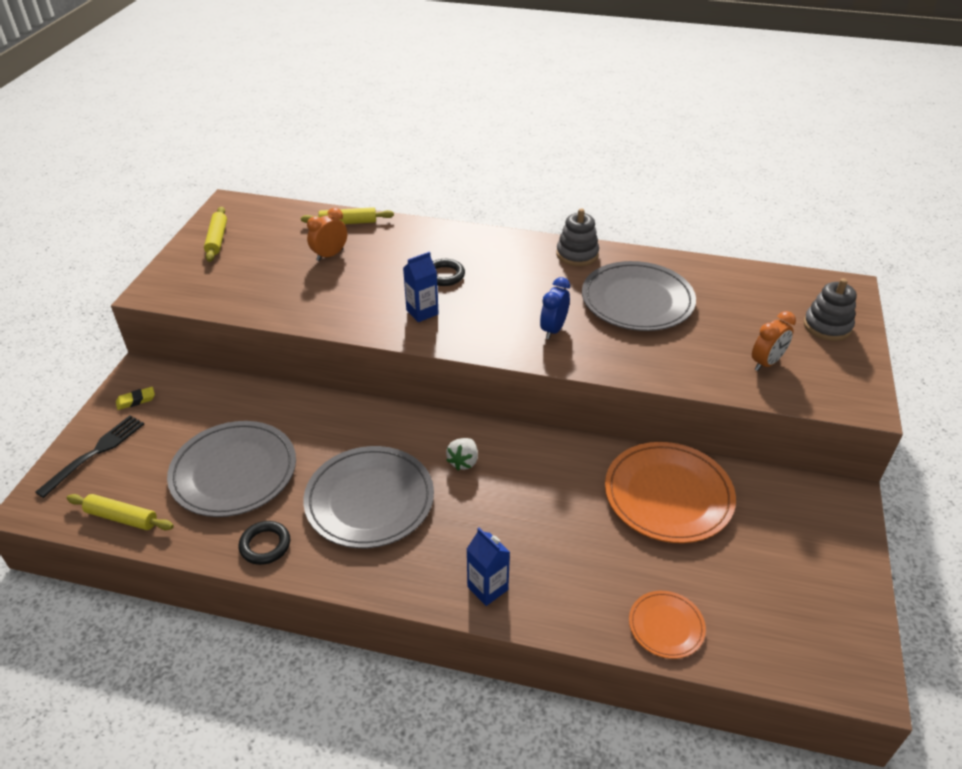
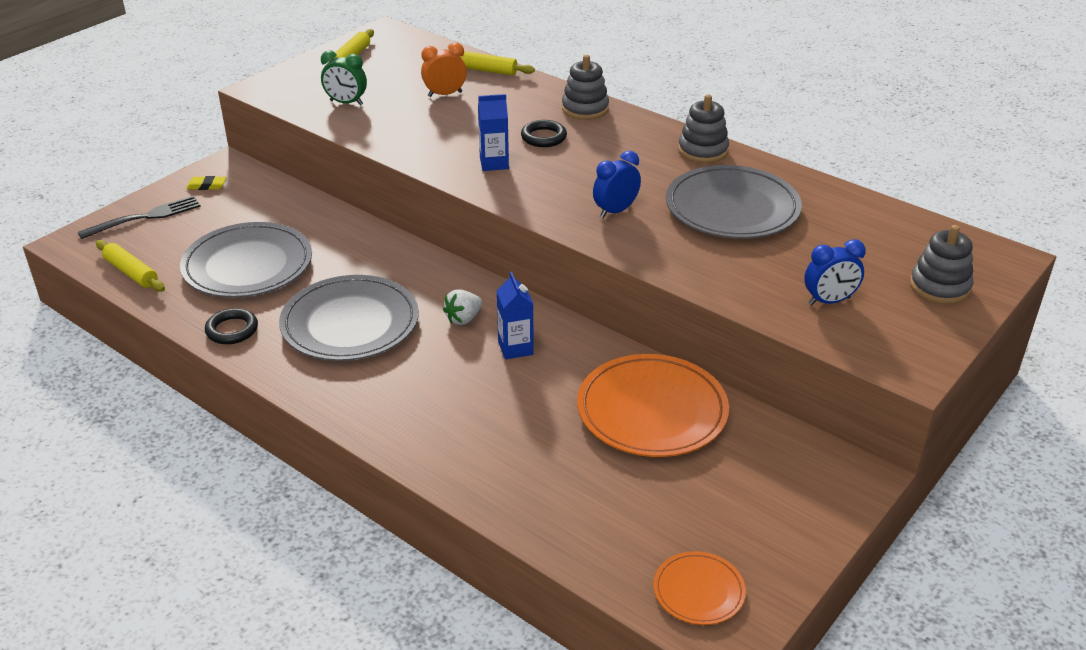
camera: 25 degrees right, 5 degrees down
blue carton [467,528,510,606] -> blue carton moved to [497,272,534,359]
orange plate [629,591,706,659] -> orange plate moved to [653,551,746,625]
orange clock [752,311,796,371] -> blue clock [804,239,866,305]
none -> green clock [321,51,367,105]
none -> grey stacking toy [562,55,609,120]

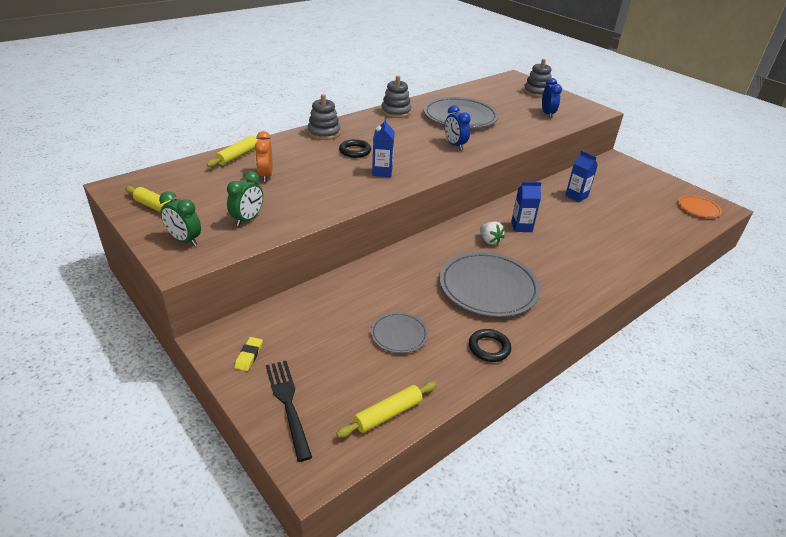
camera: 80 degrees left, 0 degrees up
grey plate [180,222,312,298] -> grey plate [371,312,428,353], size x0.51
orange plate [577,354,729,457] -> blue carton [565,151,598,202]
none -> green clock [159,191,201,246]

